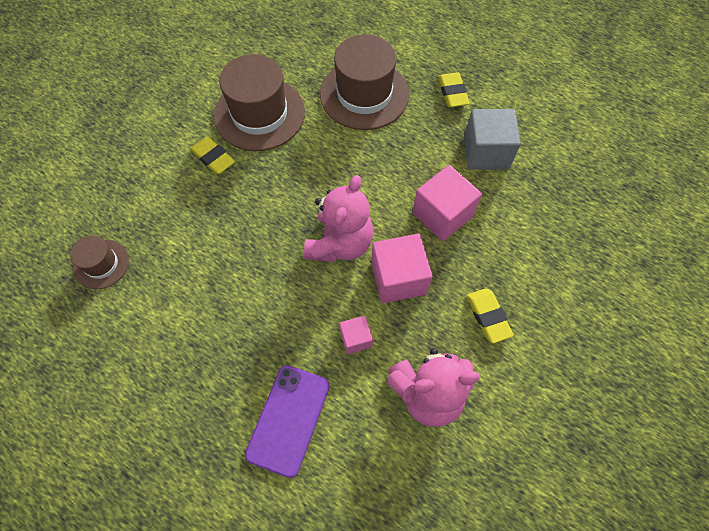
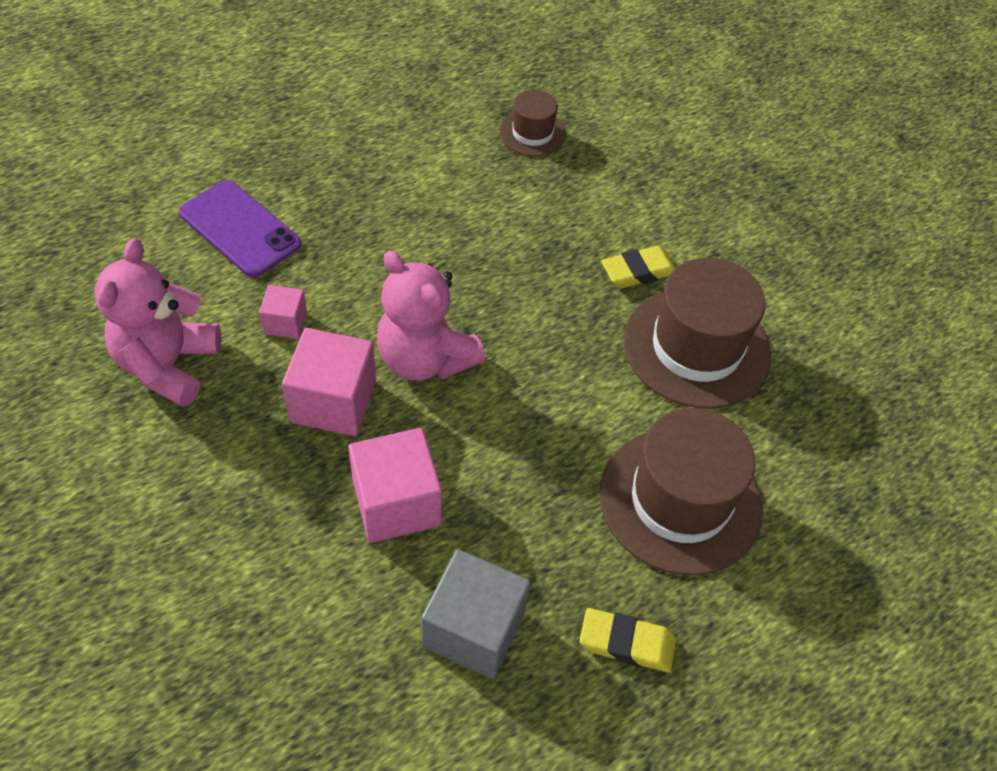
camera: 110 degrees right, 10 degrees down
yellow eraser [467,288,514,343] -> none

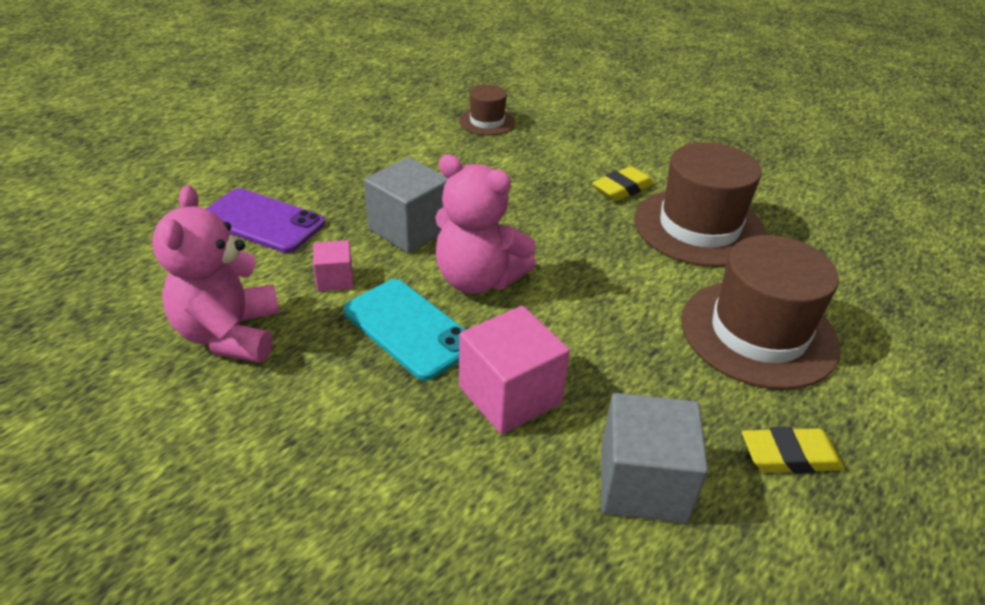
camera: 15 degrees left, 15 degrees down
pink cube [282,328,376,436] -> turquoise phone [343,279,465,381]
none -> grey cube [364,157,448,253]

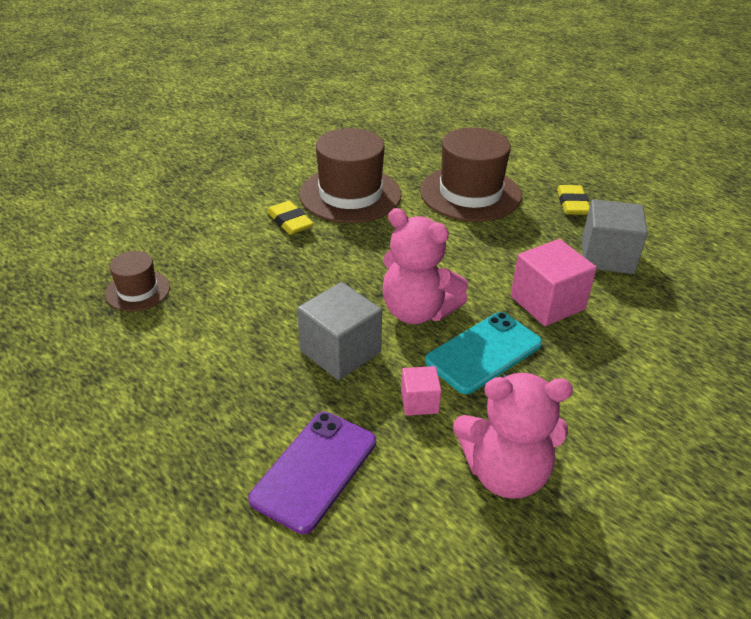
camera: 85 degrees left, 0 degrees up
pink teddy bear [435,154,536,294] -> pink teddy bear turned 90 degrees clockwise [383,208,468,324]

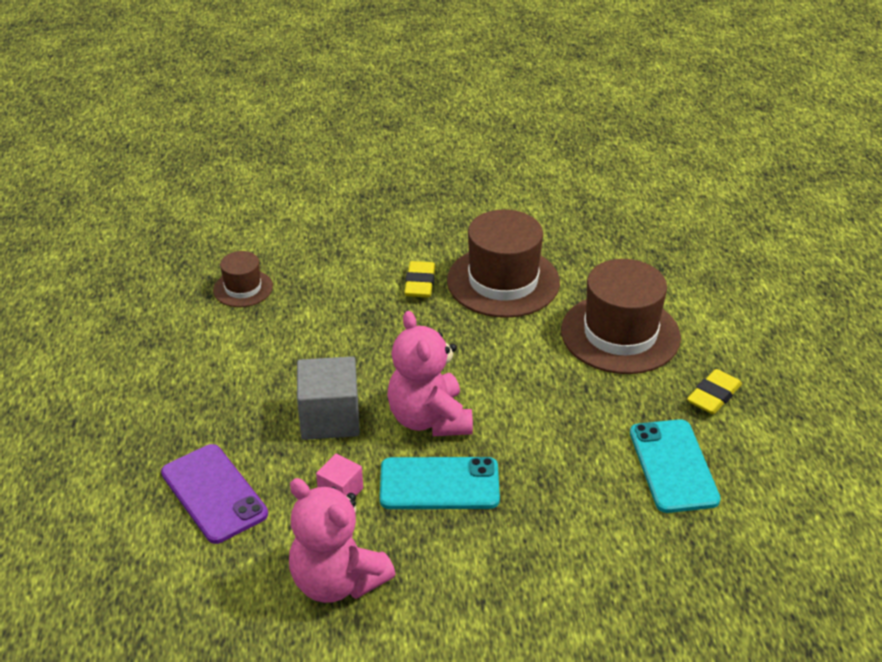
camera: 40 degrees right, 0 degrees up
purple phone [248,412,376,534] -> purple phone turned 75 degrees clockwise [161,444,268,544]
pink cube [511,239,597,326] -> none
grey cube [582,199,648,274] -> turquoise phone [630,419,721,513]

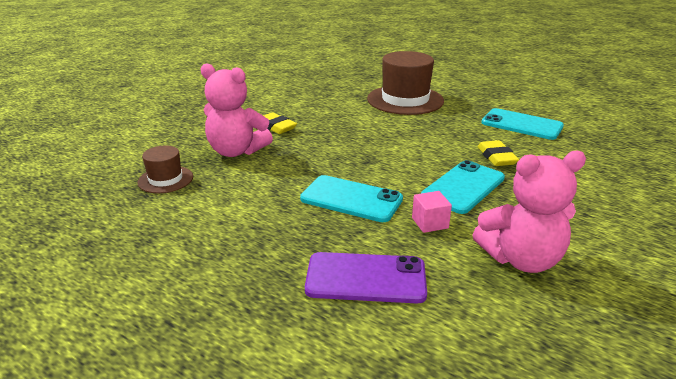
camera: 50 degrees left, 10 degrees down
grey cube [297,356,360,440] -> turquoise phone [300,175,403,222]
pink teddy bear [387,311,473,436] -> pink teddy bear moved to [201,63,273,157]
brown hat [447,210,560,318] -> none
yellow eraser [687,369,742,414] -> yellow eraser moved to [477,140,519,166]

